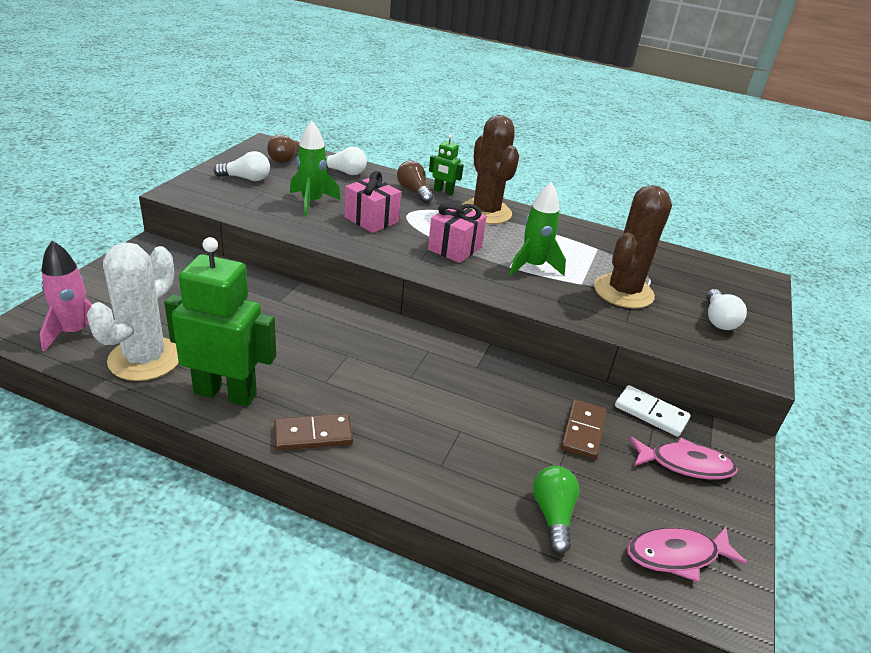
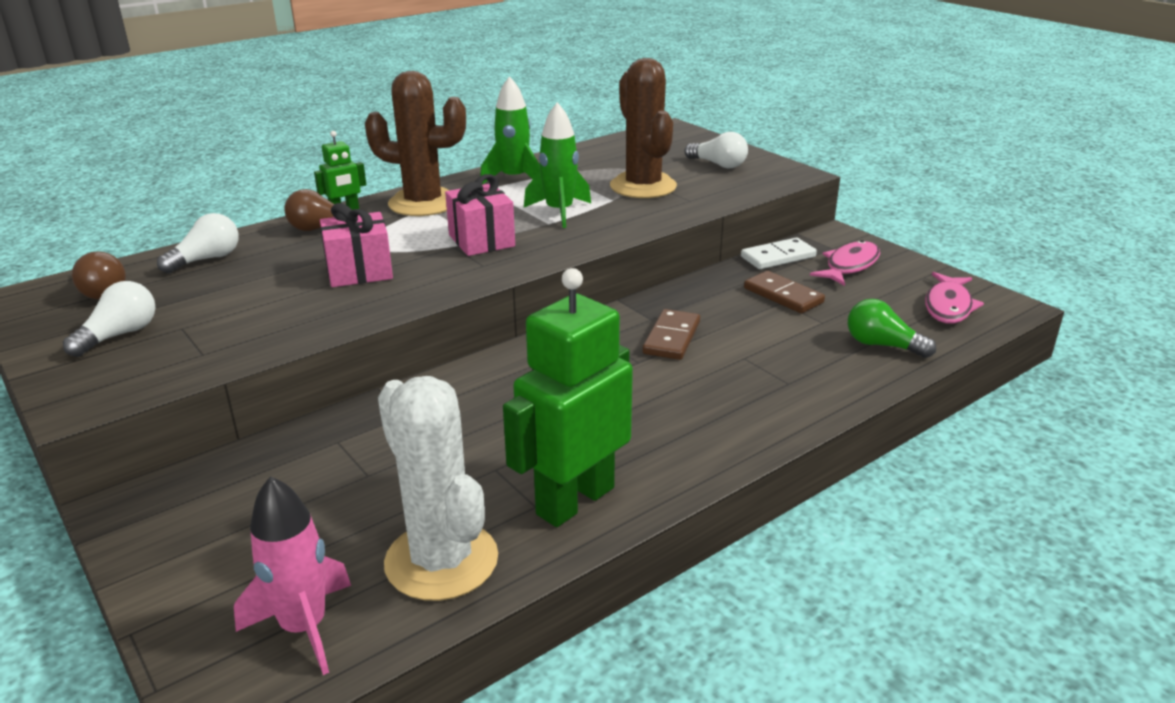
camera: 55 degrees left, 5 degrees down
brown domino [274,413,353,451] -> brown domino moved to [643,309,700,360]
green rocket [290,121,341,216] -> green rocket moved to [480,76,540,184]

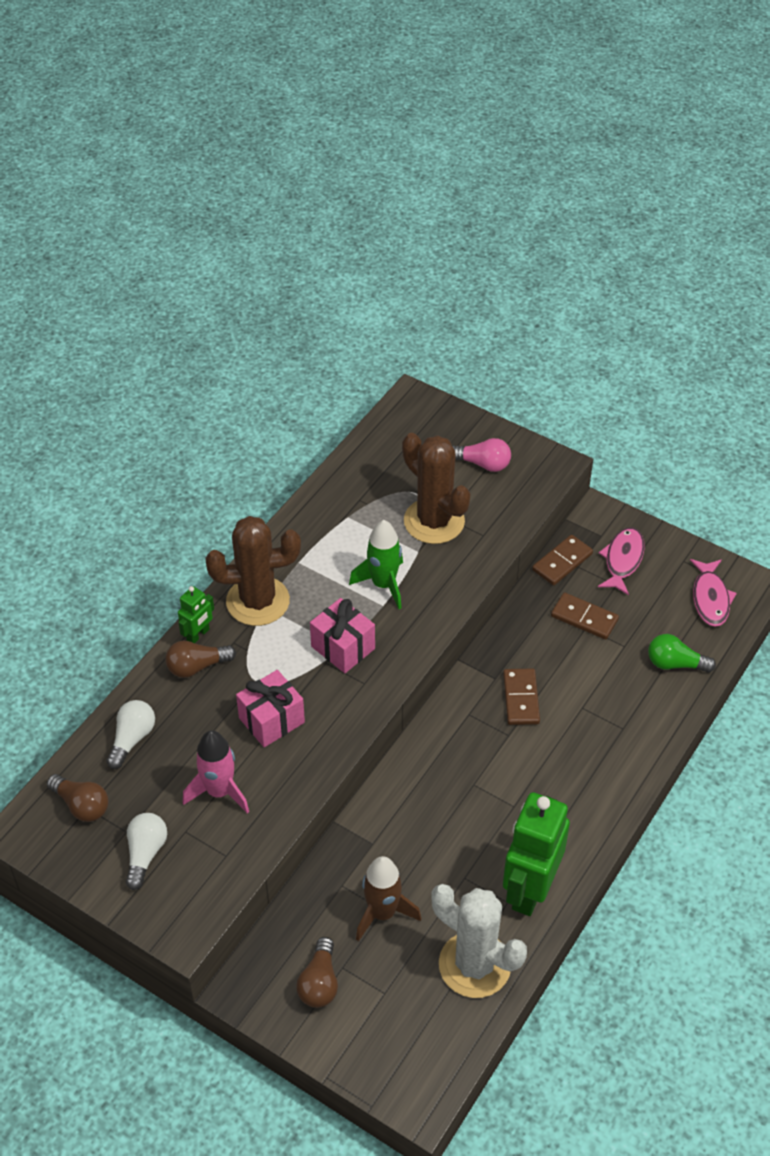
camera: 20 degrees left, 20 degrees up
pink rocket [234,476,351,675] -> pink rocket moved to [183,730,249,813]
green rocket [480,76,540,184] -> none
white light bulb [684,132,748,168] -> pink light bulb [452,438,511,472]
white domino [741,238,817,269] -> brown domino [532,535,593,585]
none -> brown light bulb [296,937,338,1008]
none -> brown rocket [356,856,421,941]

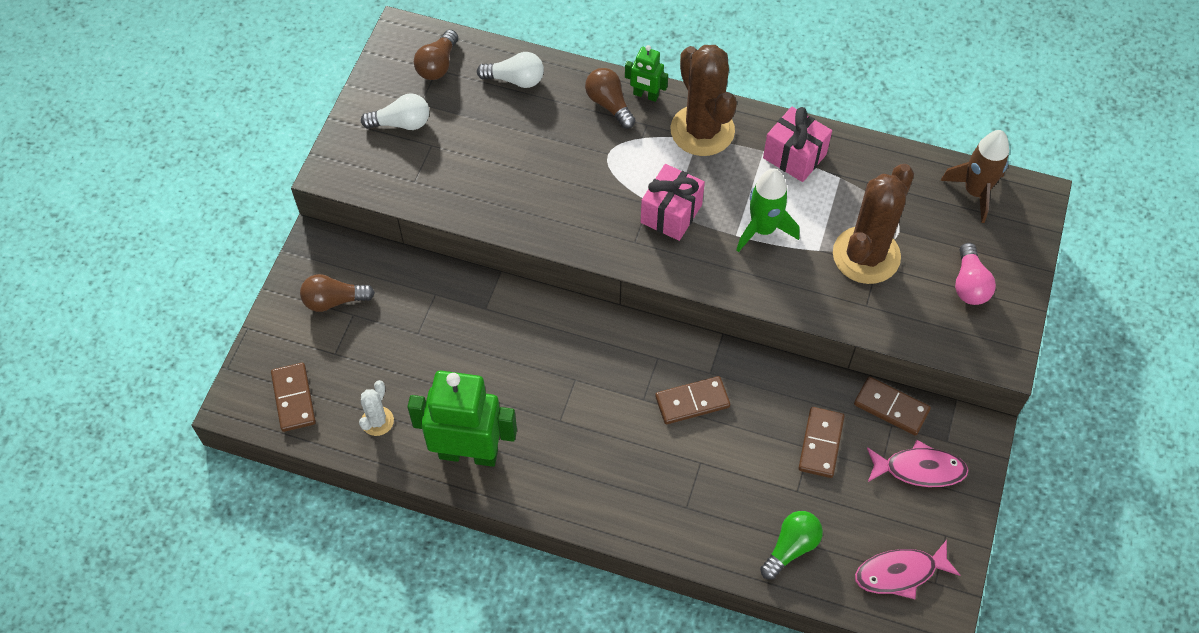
camera: 75 degrees right, 10 degrees up
pink rocket [183,730,249,813] -> none
pink gift [236,670,305,747] -> pink gift moved to [763,107,832,182]
brown rocket [356,856,421,941] -> brown rocket moved to [940,130,1009,223]
white cactus [432,884,527,998] -> white cactus [359,380,394,436], size x0.47
green light bulb [648,634,716,673] -> green light bulb turned 45 degrees clockwise [760,511,823,580]
none -> brown domino [271,363,316,432]

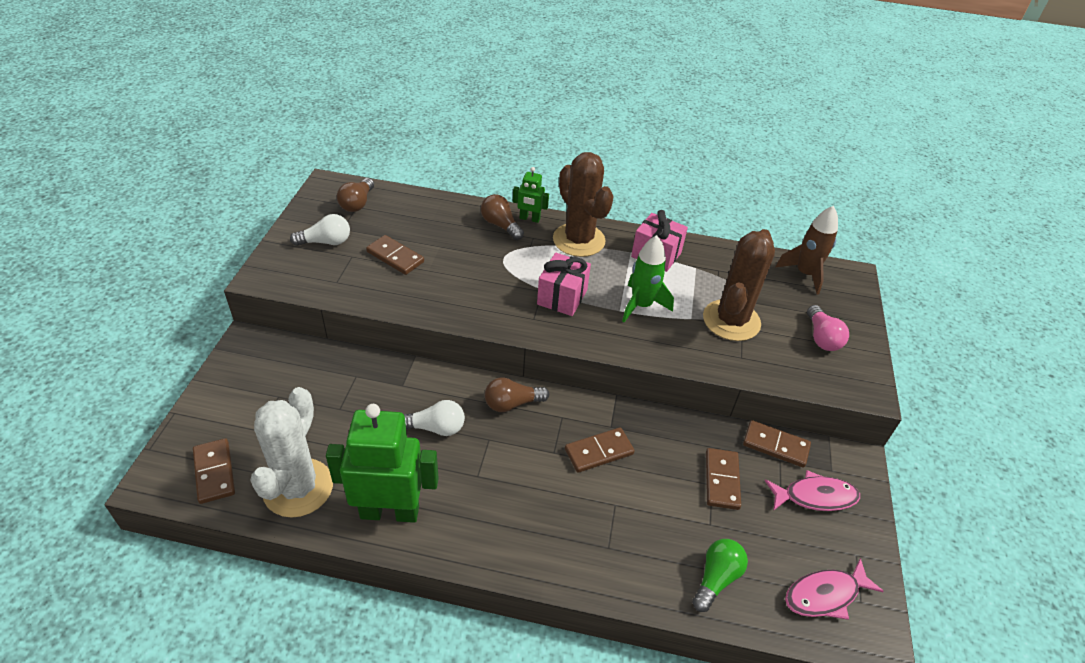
camera: 10 degrees left, 15 degrees down
brown light bulb [300,274,375,312] -> brown light bulb moved to [485,377,549,412]
white cactus [359,380,394,436] -> white cactus [250,387,333,518], size x2.12
white light bulb [477,52,544,88] -> white light bulb moved to [404,400,465,436]
none -> brown domino [366,235,424,275]

